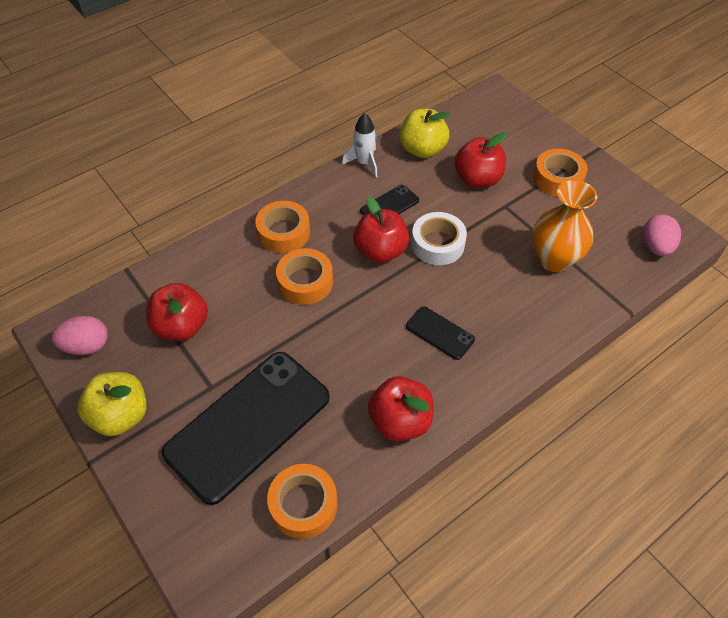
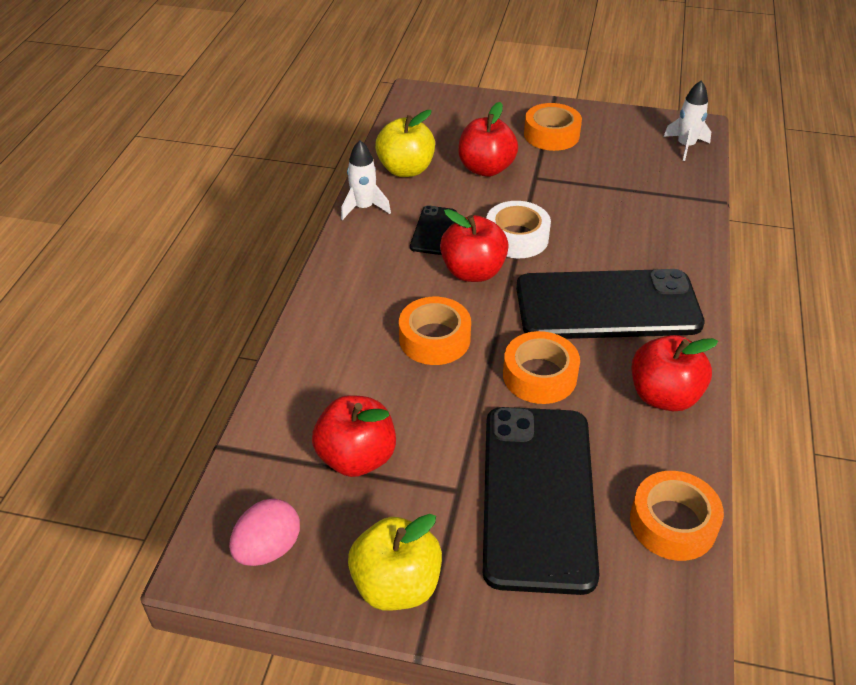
camera: 40 degrees left, 10 degrees down
orange tape [255,201,310,253] -> orange tape moved to [503,331,580,404]
black phone [406,306,475,360] -> black phone [516,269,705,339], size x2.28
orange vase [532,180,597,272] -> none
pink egg [643,214,681,256] -> white rocket [664,80,711,161]

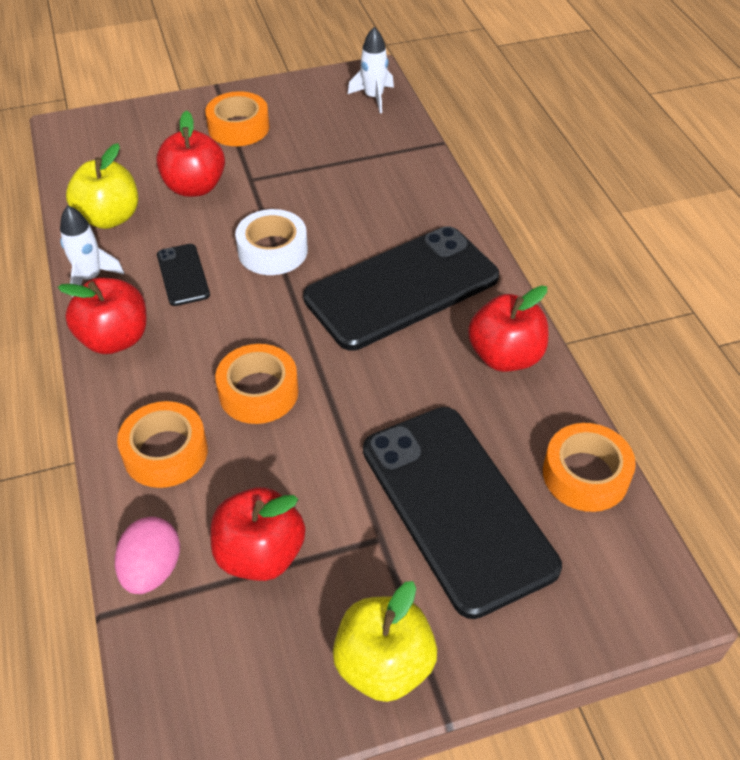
camera: 30 degrees left, 5 degrees up
pink egg [229,499,300,566] -> pink egg moved to [115,517,180,594]
red apple [440,209,509,282] -> red apple moved to [58,278,147,354]
orange tape [503,331,580,404] -> orange tape moved to [117,401,208,488]

